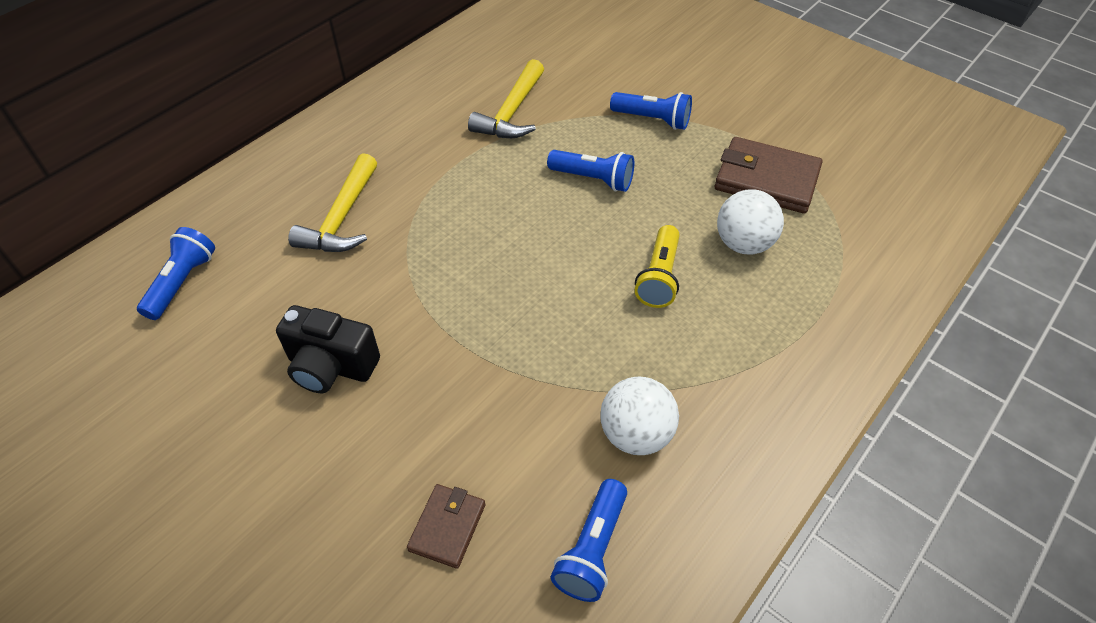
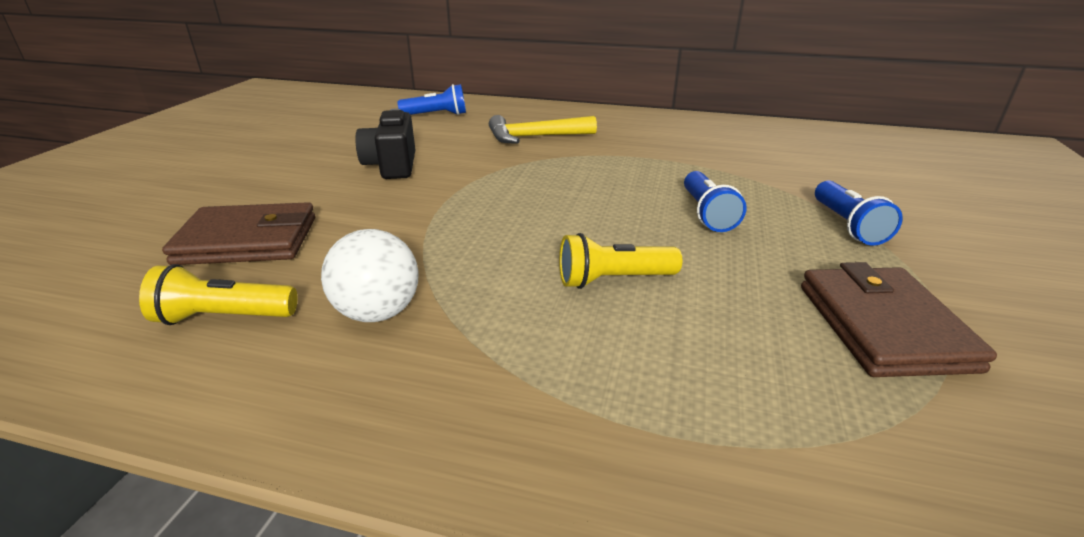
camera: 65 degrees right, 20 degrees down
brown wallet [407,484,485,569] -> brown wallet [162,202,315,265], size x1.78
yellow hammer [468,59,544,138] -> none
blue flashlight [551,479,627,602] -> yellow flashlight [139,264,297,325]
white ball [717,189,784,255] -> none

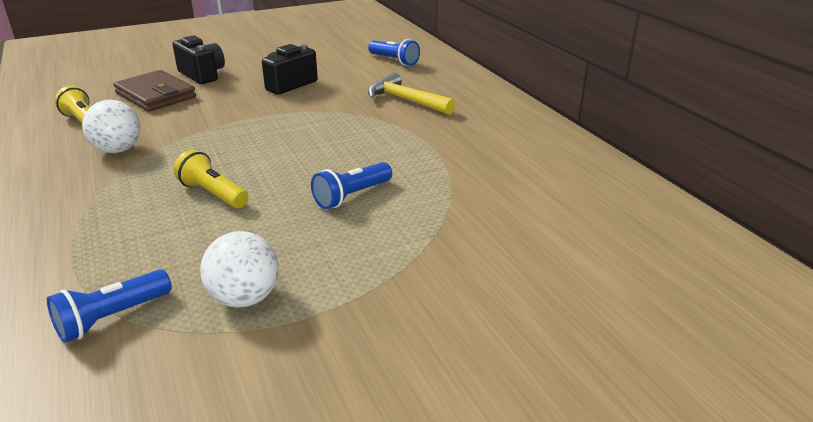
camera: 50 degrees right, 0 degrees up
brown wallet [801,262,997,377] -> white ball [200,231,279,308]
blue flashlight [815,180,903,246] -> blue flashlight moved to [47,270,172,343]
none -> black camera [172,36,225,84]

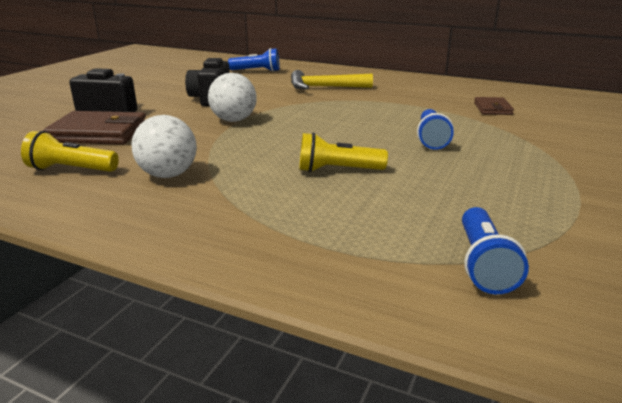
camera: 40 degrees left, 5 degrees down
white ball [200,231,279,308] -> white ball moved to [208,73,257,122]
none -> brown wallet [474,97,514,115]

